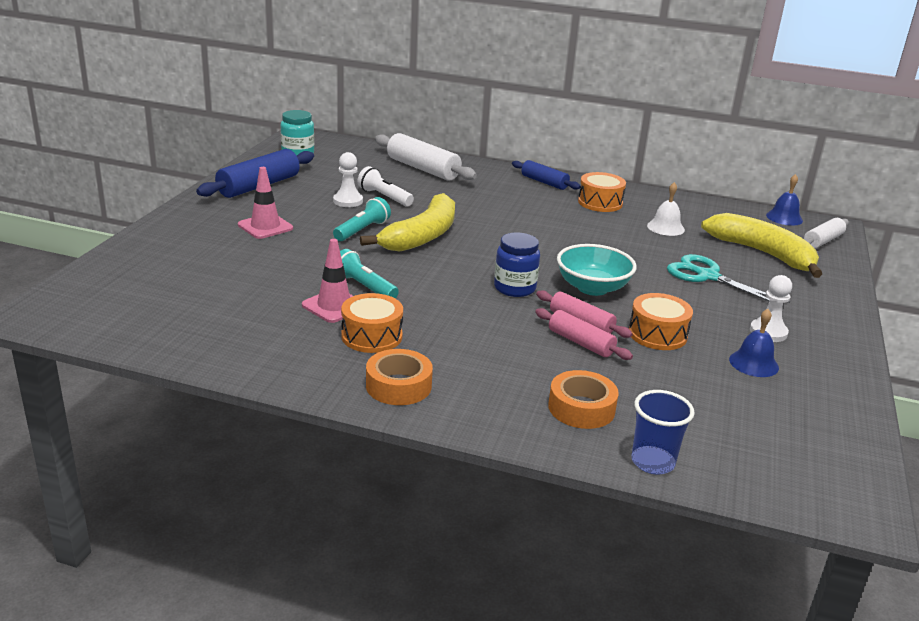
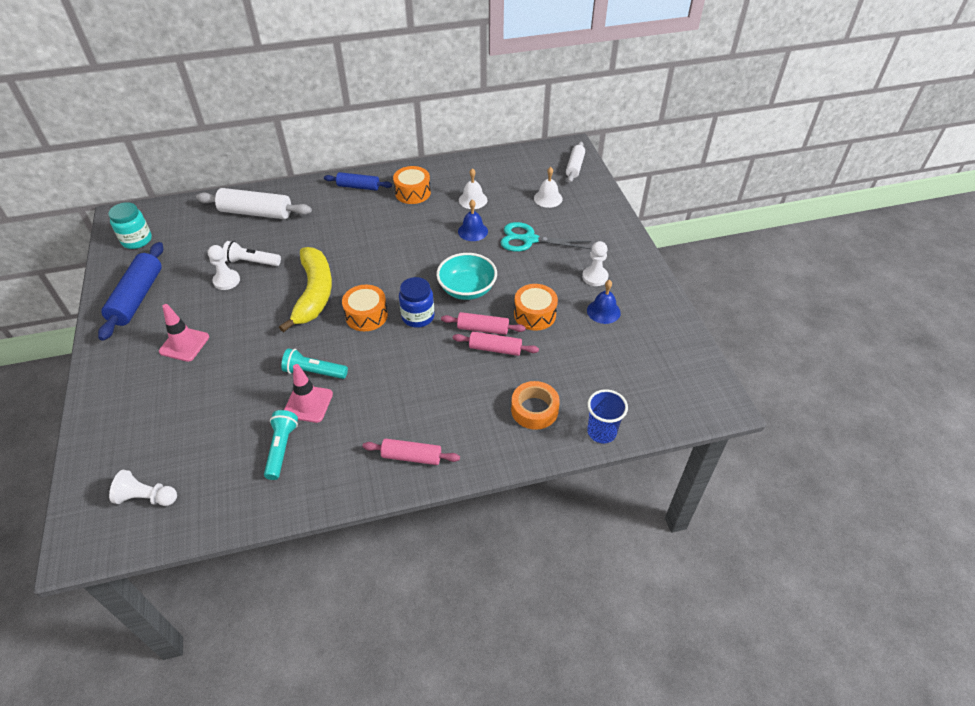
camera: 30 degrees left, 20 degrees up
turquoise flashlight [333,197,391,241] -> turquoise flashlight moved to [264,410,298,480]
orange drum [341,293,403,353] -> orange drum moved to [342,285,388,331]
orange tape [366,349,433,405] -> pink rolling pin [363,439,460,465]
yellow banana [701,213,822,278] -> white bell [534,167,563,208]
blue bell [766,174,803,226] -> blue bell moved to [458,199,488,241]
none -> white pawn [109,470,177,506]

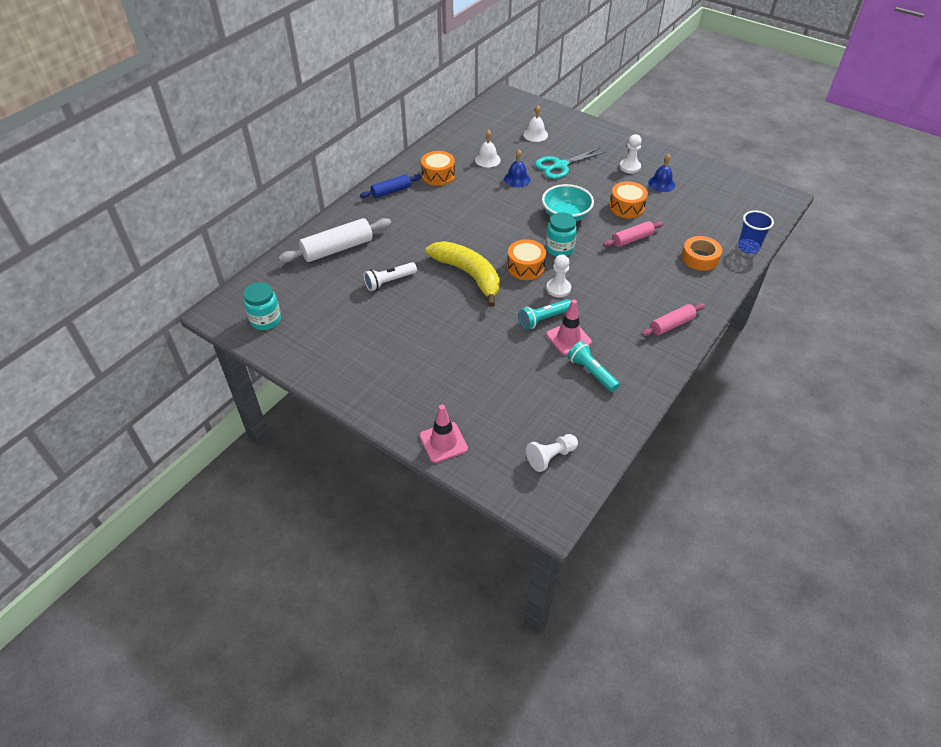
camera: 40 degrees left, 0 degrees up
blue rolling pin [98,242,163,341] -> none
pink traffic cone [159,304,209,362] -> pink traffic cone moved to [420,405,468,463]
white pawn [208,245,240,290] -> white pawn moved to [546,254,571,298]
blue jar [399,277,435,328] -> turquoise jar [546,212,577,257]
pink rolling pin [441,312,526,335] -> none
white rolling pin [566,141,585,182] -> none

